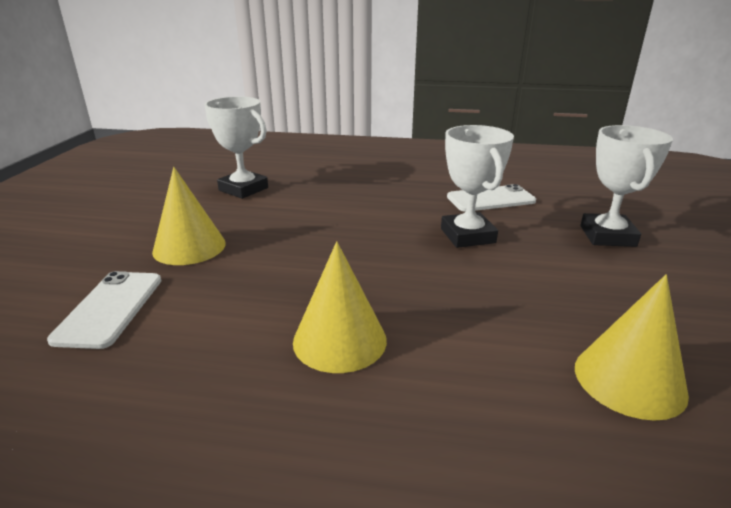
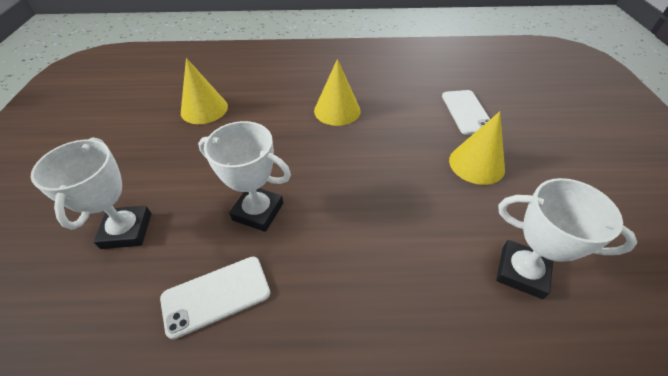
camera: 170 degrees right, 20 degrees up
white trophy [441,125,514,248] -> white trophy turned 45 degrees counterclockwise [198,121,291,232]

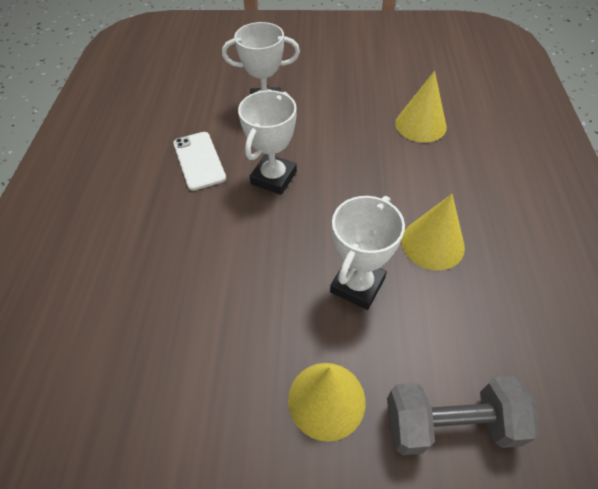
camera: 95 degrees right, 5 degrees up
white phone [442,90,490,135] -> grey dumbbell [387,376,539,455]
white trophy [496,178,637,299] -> white trophy moved to [330,196,405,310]

